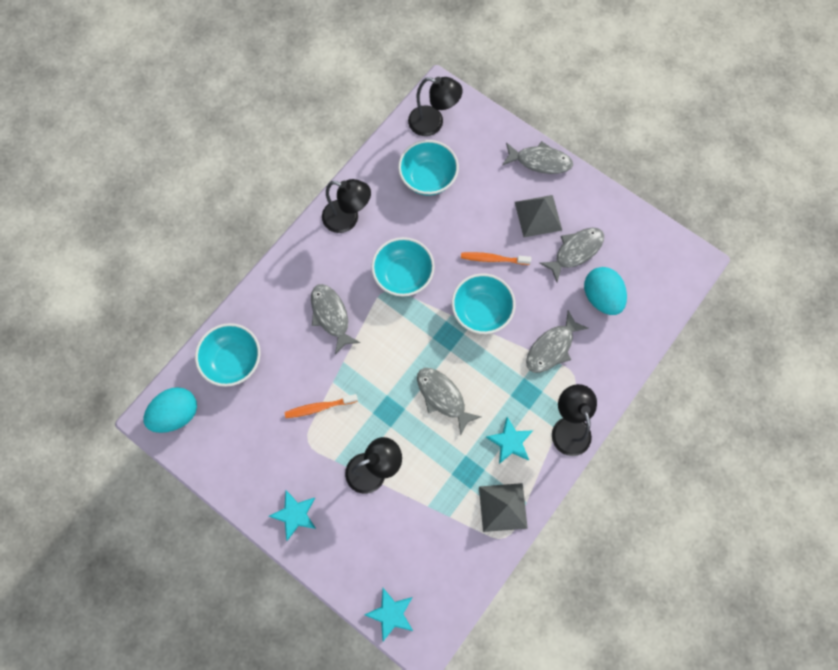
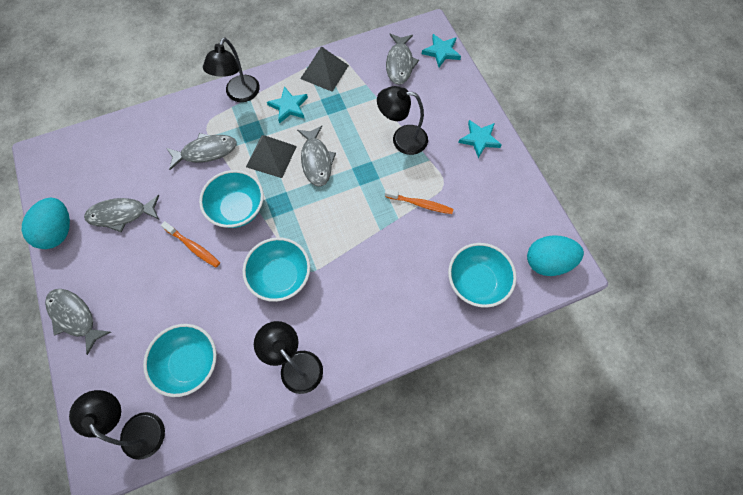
camera: 150 degrees left, 5 degrees down
grey fish [311,284,360,354] -> grey fish moved to [386,34,419,85]
grey pyramid [515,195,562,237] -> grey pyramid moved to [246,135,297,178]
turquoise egg [584,267,627,315] -> turquoise egg moved to [22,198,70,249]

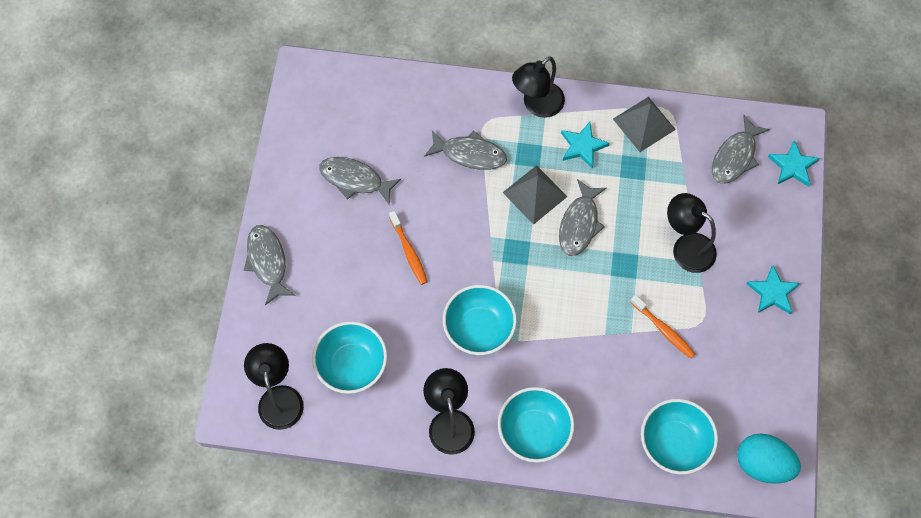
camera: 30 degrees right, 0 degrees up
turquoise egg [22,198,70,249] -> none
turquoise bowl [199,170,264,228] -> turquoise bowl moved to [498,387,574,463]

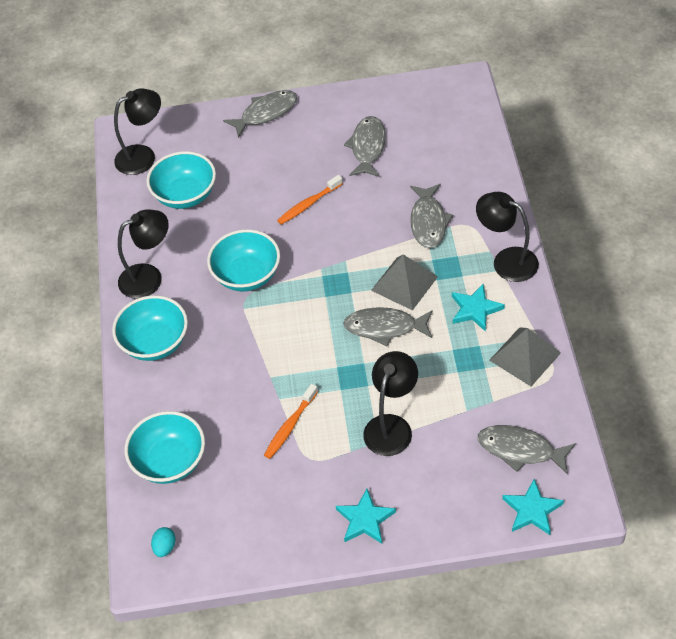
camera: 80 degrees right, 15 degrees down
turquoise egg [737,434,801,484] -> turquoise egg [151,527,176,557], size x0.46

